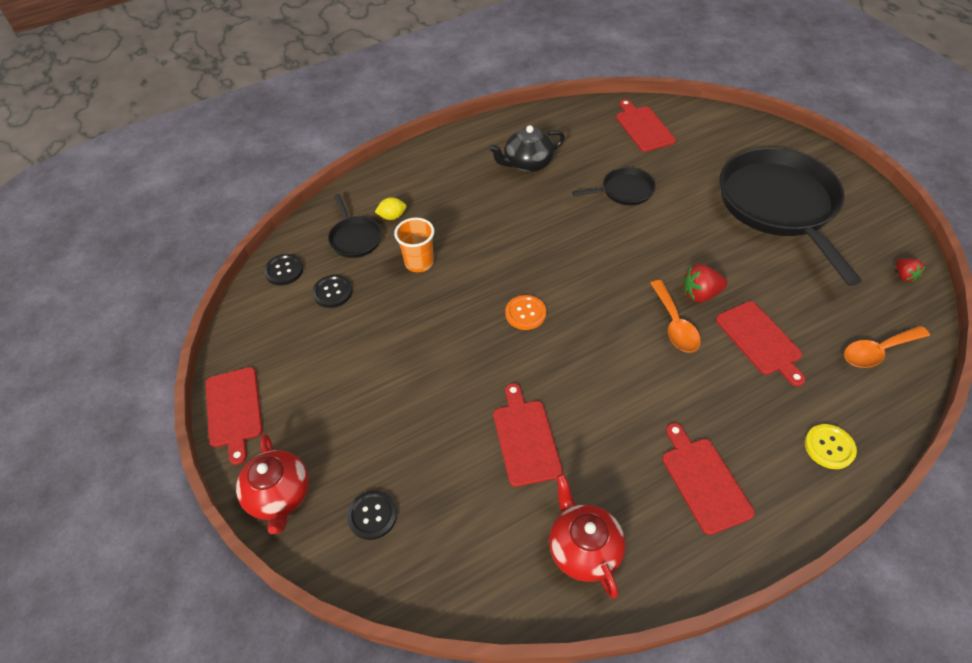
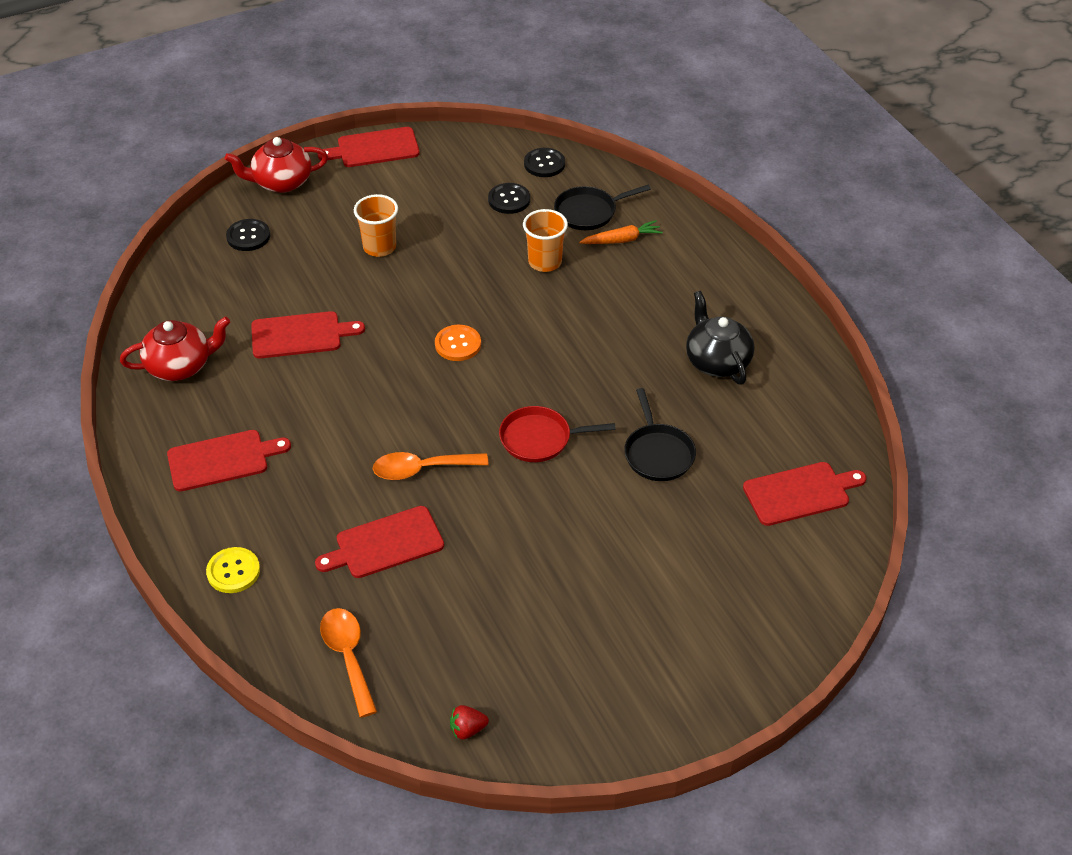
camera: 90 degrees right, 5 degrees down
yellow lemon [375,197,406,220] -> orange carrot [579,220,663,244]
red strawberry [683,264,727,302] -> none
black pan [719,148,862,286] -> none
none -> orange cup [354,194,398,257]
none -> red pan [499,406,616,462]

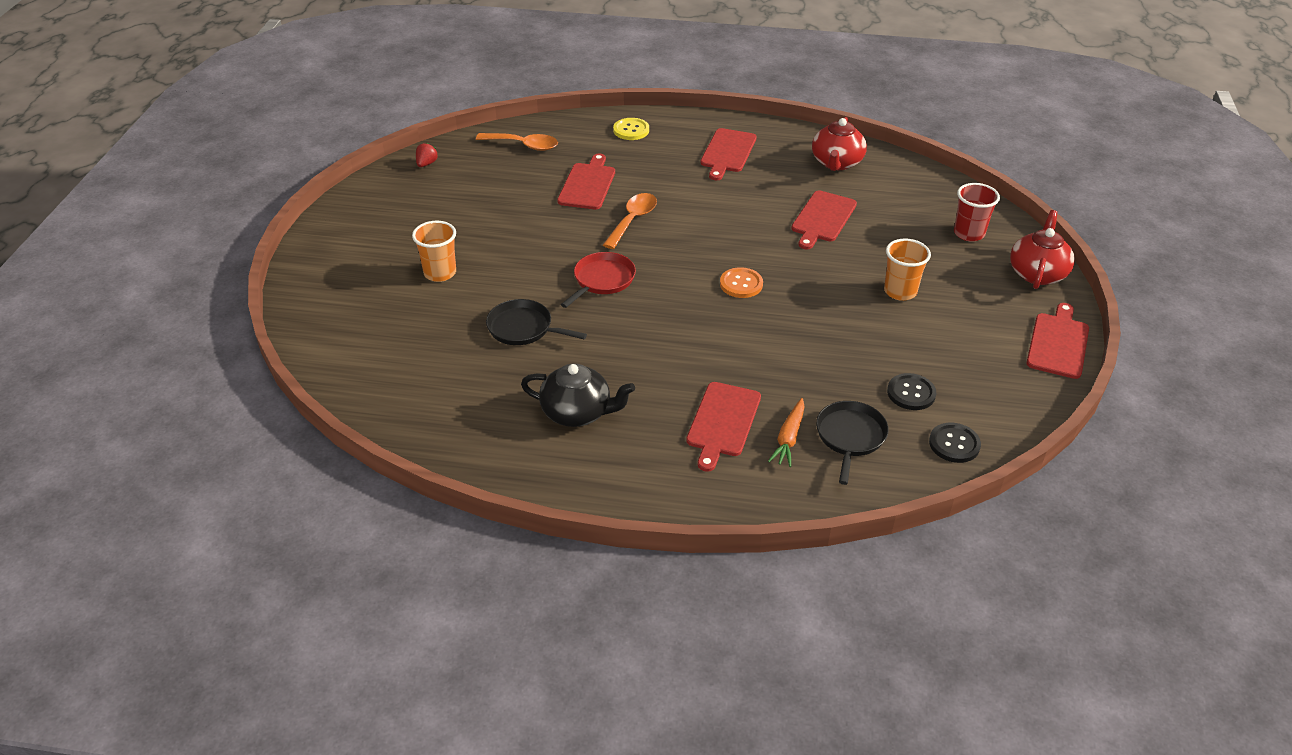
camera: 125 degrees right, 5 degrees down
black button [226,219,270,251] -> red cup [954,183,1000,242]
orange cup [523,209,568,272] -> orange cup moved to [412,221,456,282]
red cutting board [743,462,866,526] -> red cutting board moved to [686,382,761,472]

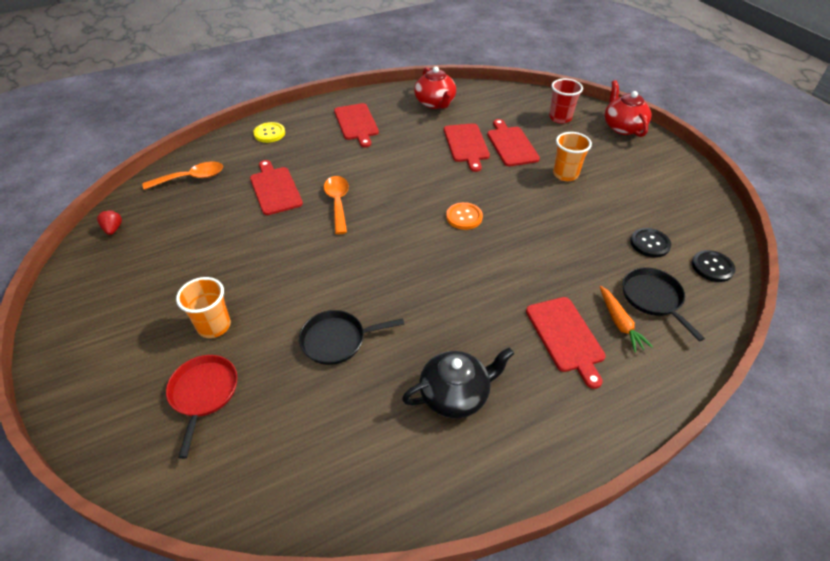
camera: 35 degrees left, 5 degrees up
red pan [561,252,636,308] -> red pan moved to [166,355,237,459]
red cutting board [1026,303,1089,379] -> red cutting board moved to [487,119,540,166]

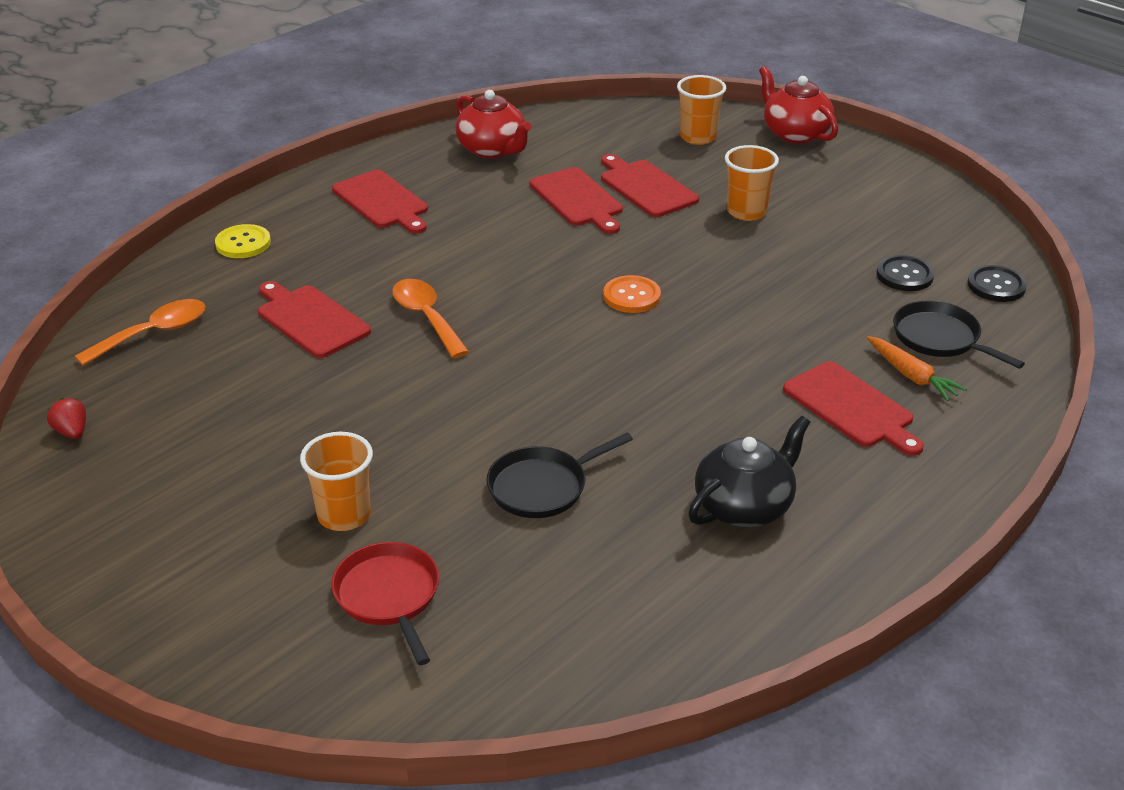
camera: 20 degrees left, 10 degrees down
red cup [549,79,583,124] -> orange cup [677,75,726,145]

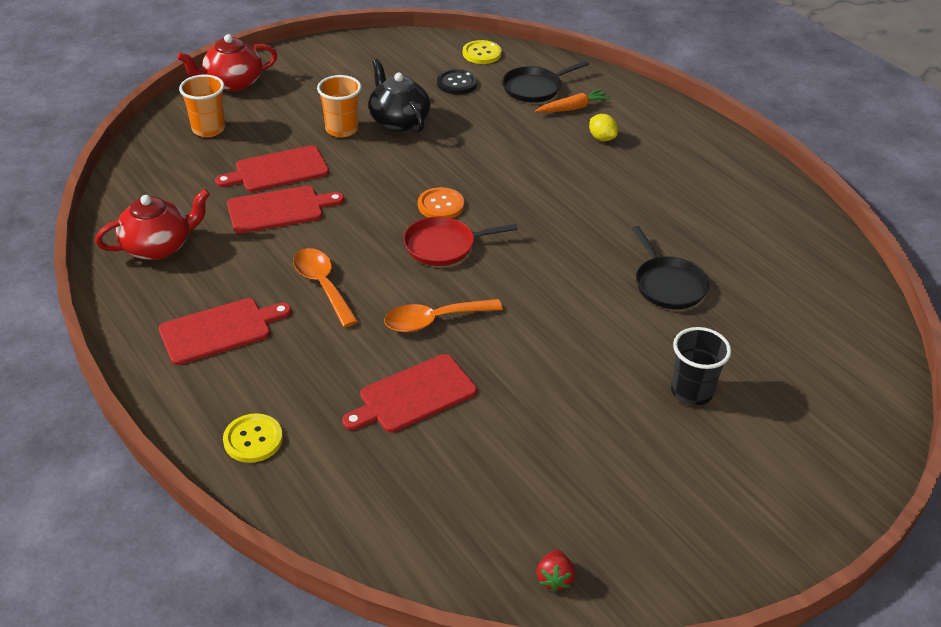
camera: 80 degrees left, 5 degrees up
red strawberry [47,398,86,439] -> red strawberry turned 60 degrees counterclockwise [536,550,575,592]
orange spoon [75,299,206,366] -> orange spoon moved to [293,248,358,327]
orange cup [300,432,373,531] -> black cup [671,327,731,406]
red pan [331,542,439,665] -> red pan moved to [403,216,518,266]
black teapot [688,415,810,527] -> black teapot moved to [369,59,430,132]
red cutting board [783,361,924,456] -> yellow lemon [589,114,618,141]
black button [967,265,1027,302] -> yellow button [463,40,502,64]

